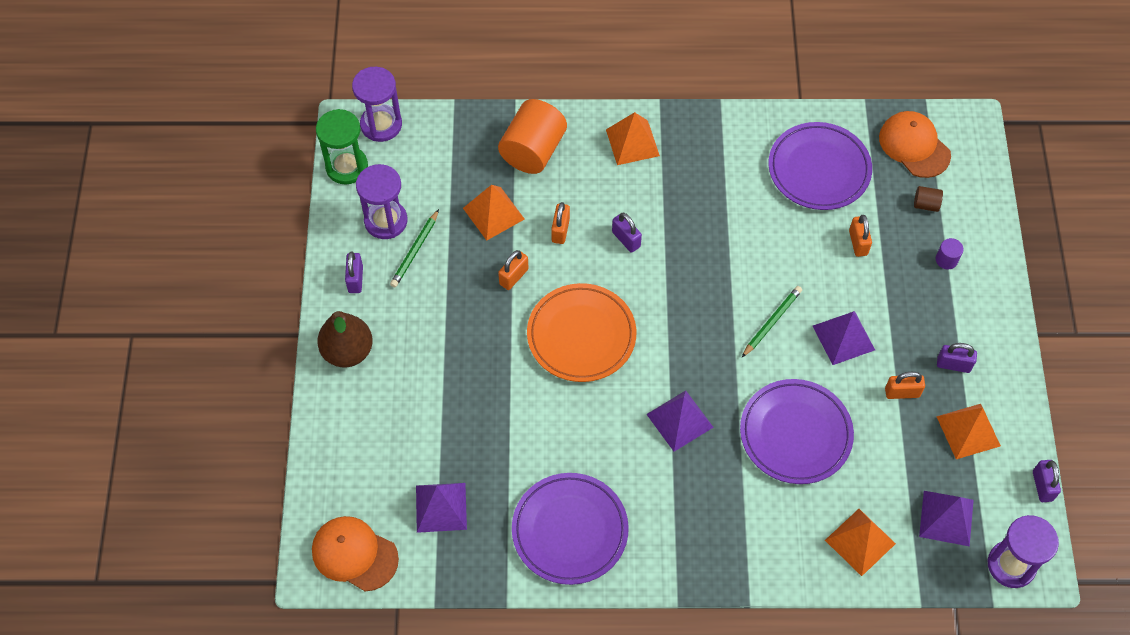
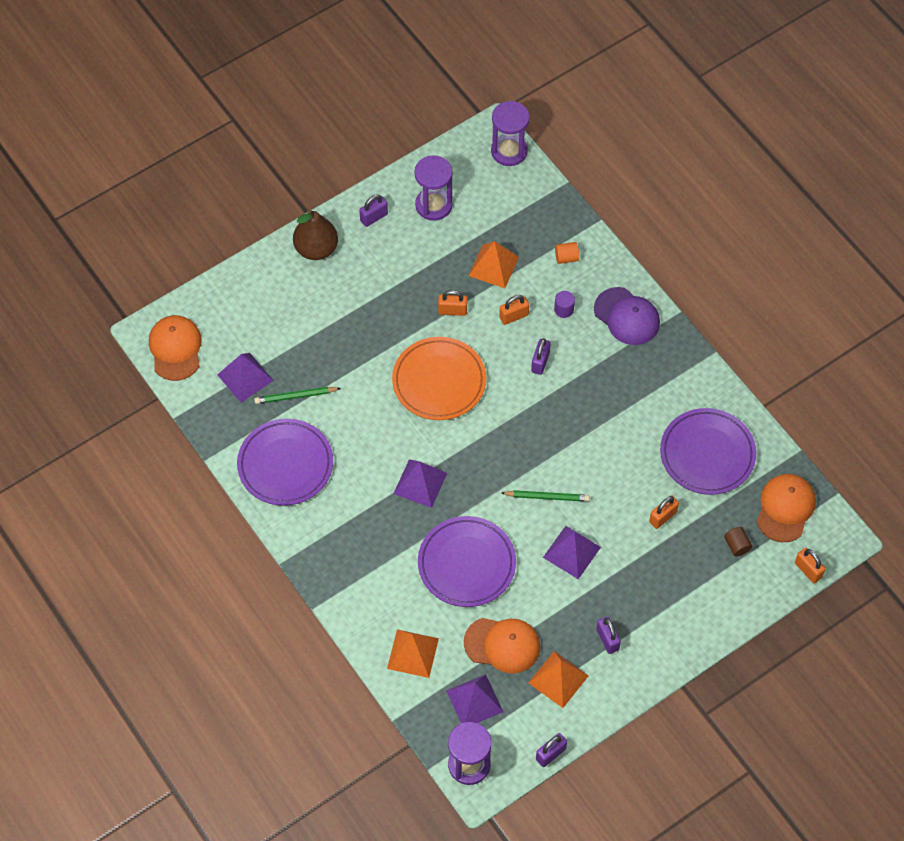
camera: 55 degrees right, 0 degrees up
green hourglass [316,109,368,185] -> none
green pencil [390,209,439,288] -> green pencil moved to [254,387,341,404]
orange cylinder [498,99,567,174] -> orange cylinder [555,242,579,264], size x0.43
orange pyramid [606,112,660,165] -> purple cap [594,287,660,345]
orange padlock [885,372,925,399] -> orange padlock moved to [795,548,825,583]
purple cylinder [936,238,964,269] -> purple cylinder moved to [554,291,575,318]
none -> orange cap [464,618,540,673]

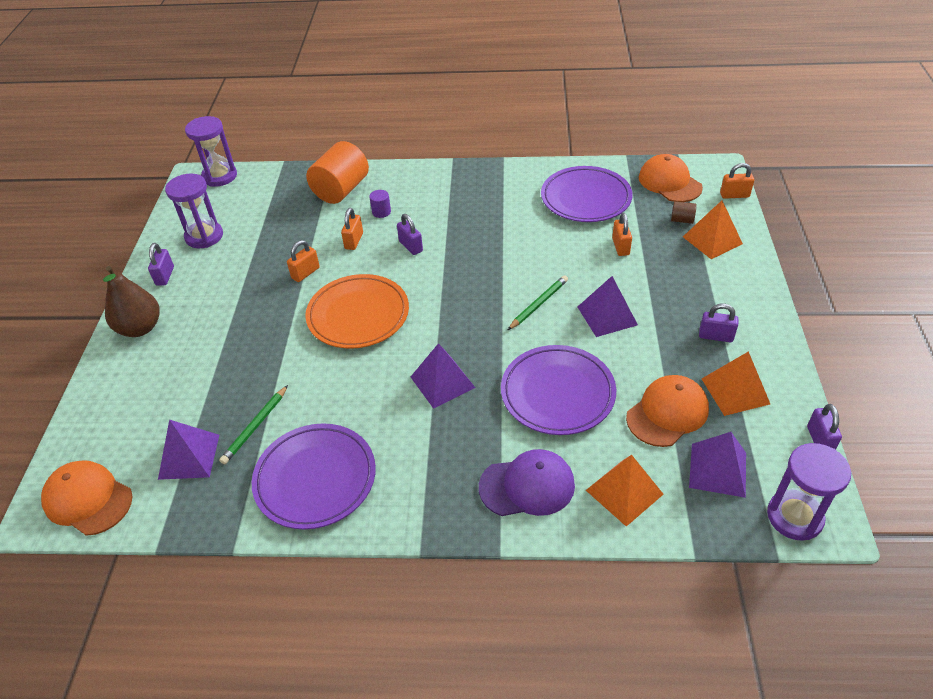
camera: 50 degrees left, 15 degrees down
orange pyramid [468,241,519,288] -> orange pyramid moved to [683,200,743,259]
orange cylinder [555,242,579,264] -> orange cylinder [306,141,369,204], size x2.33
purple cap [594,287,660,345] -> purple cap moved to [479,449,575,516]

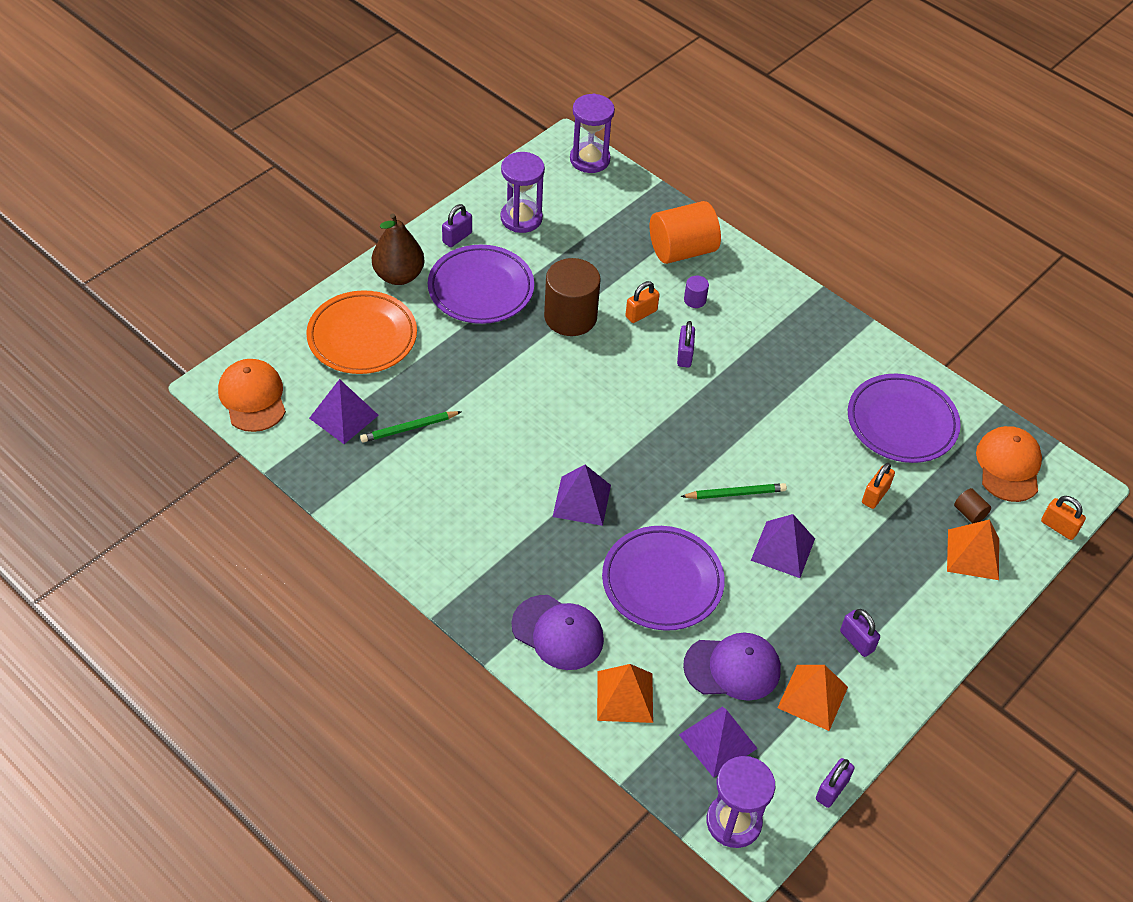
camera: 35 degrees right, 5 degrees up
purple plate [252,423,376,530] -> purple plate moved to [428,245,534,324]
orange padlock [287,240,320,282] -> brown cylinder [544,258,601,336]
orange plate [305,274,409,349] -> orange plate moved to [306,290,417,374]
orange cap [626,375,709,447] -> purple cap [683,633,781,701]

